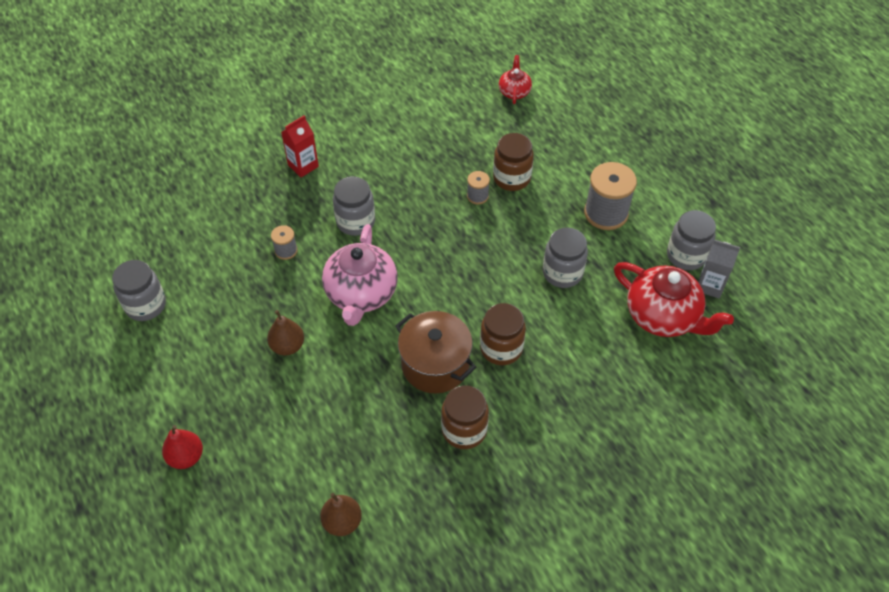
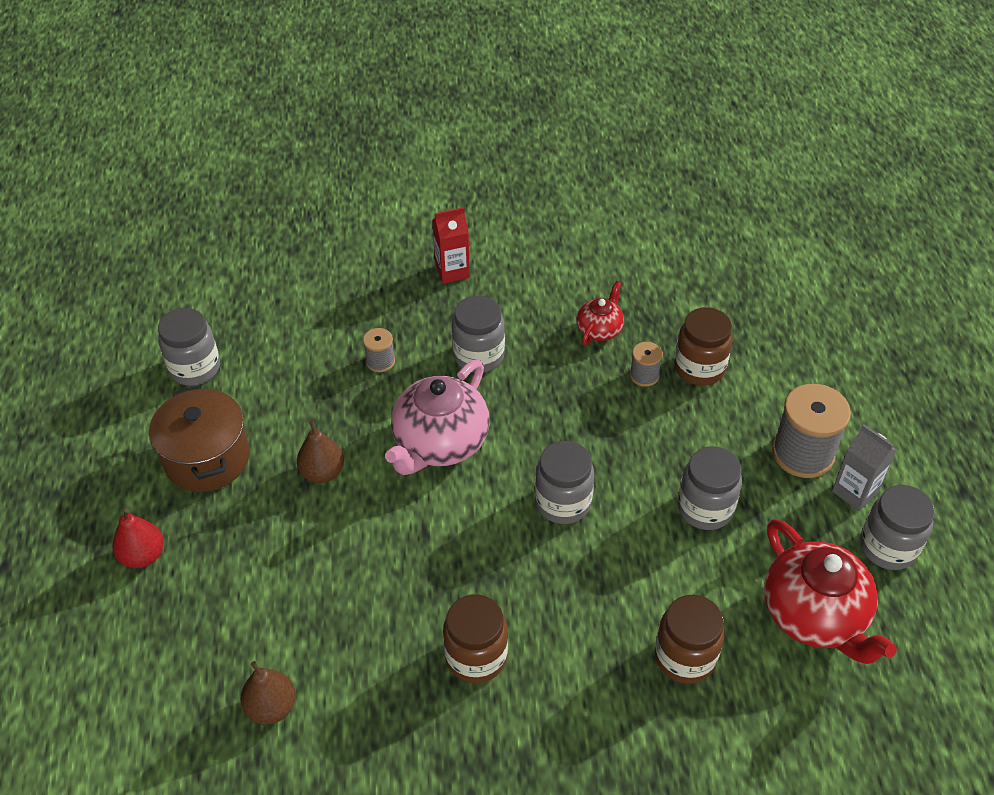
camera: 25 degrees right, 5 degrees down
brown pot [395,311,476,393] -> brown pot moved to [149,386,250,492]
brown jar [480,303,526,365] -> brown jar moved to [655,595,725,684]
red teapot [499,55,532,104] -> red teapot moved to [577,281,624,346]
grey carton [699,240,740,299] -> grey carton moved to [832,425,897,511]
none -> grey jar [535,441,594,524]

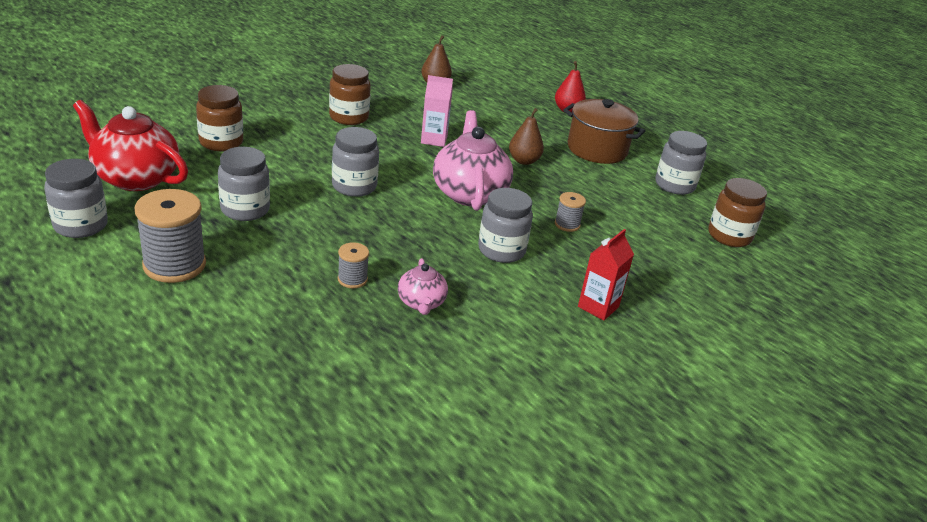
camera: 140 degrees right, 15 degrees down
red teapot [577,281,624,346] -> pink teapot [398,258,448,315]
brown jar [674,307,733,386] -> brown jar moved to [708,178,767,247]
grey carton [832,425,897,511] -> none
none -> pink carton [421,75,453,147]

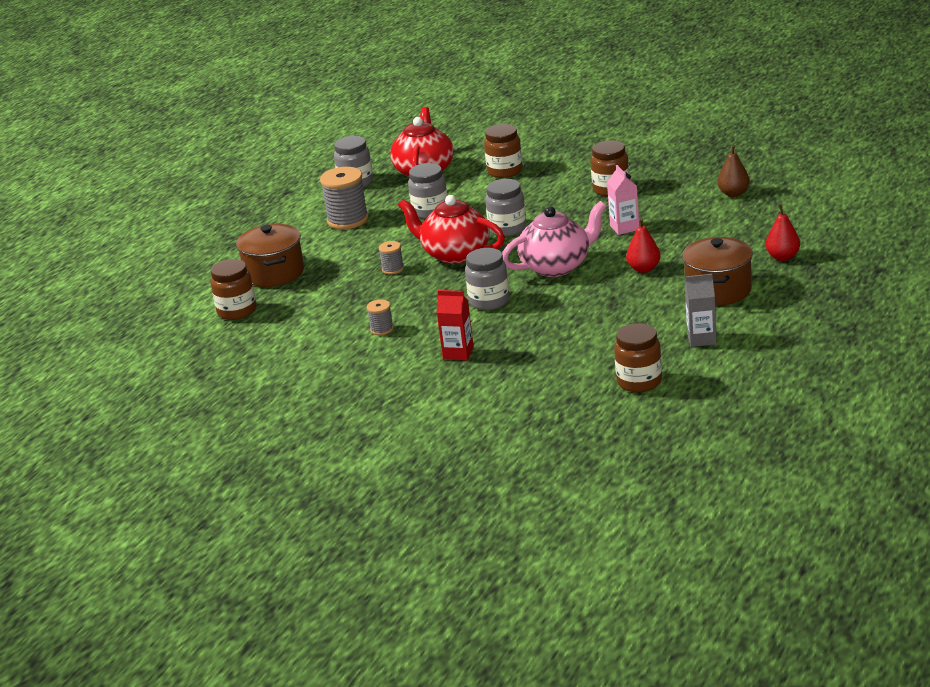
camera: 75 degrees right, 5 degrees down
pink teapot [398,258,448,315] -> none
brown pear [509,108,544,165] -> red pear [626,218,661,273]
grey spool [555,192,586,232] -> grey spool moved to [367,299,394,335]
grey jar [655,131,707,195] -> grey carton [685,274,717,347]
none -> brown jar [210,259,256,320]
none -> brown pot [236,224,304,287]
none -> red teapot [398,195,505,264]

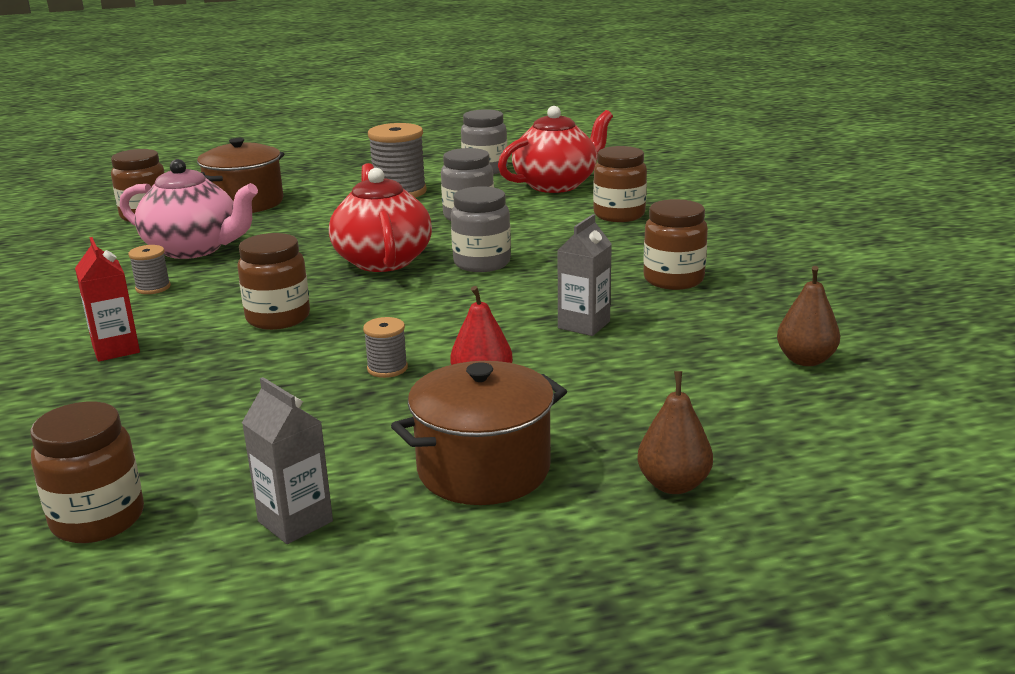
camera: 45 degrees right, 5 degrees down
grey spool [379,241,404,274] -> grey spool moved to [363,317,408,378]
grey jar [465,248,509,310] -> brown jar [237,233,310,330]
pink teapot [502,201,607,277] -> pink teapot moved to [119,159,258,259]
pink carton [607,165,639,235] -> grey carton [557,214,612,336]
red pear [765,204,800,261] -> brown pear [637,371,713,494]

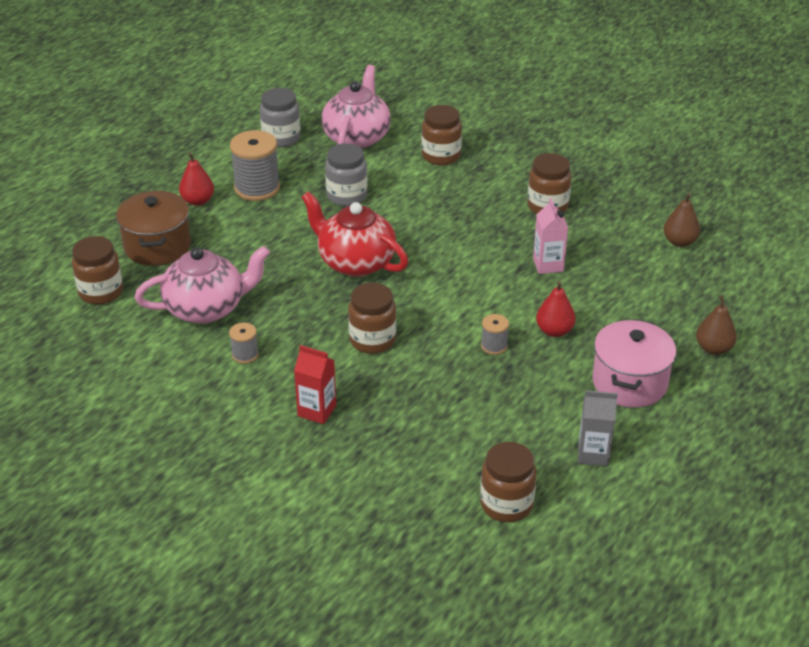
camera: 40 degrees left, 15 degrees up
brown pot [391,361,567,505] -> pink pot [592,319,677,408]
grey jar [451,186,511,272] -> none
red teapot [498,106,613,193] -> pink teapot [321,65,391,149]
grey carton [557,214,612,336] -> pink carton [533,198,568,274]
none -> red pear [179,152,214,206]

